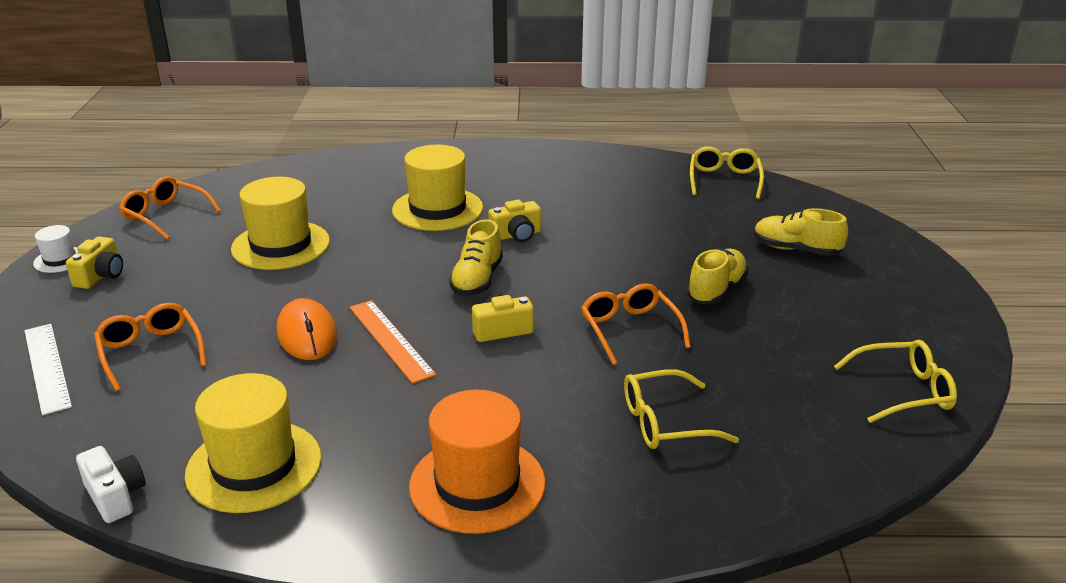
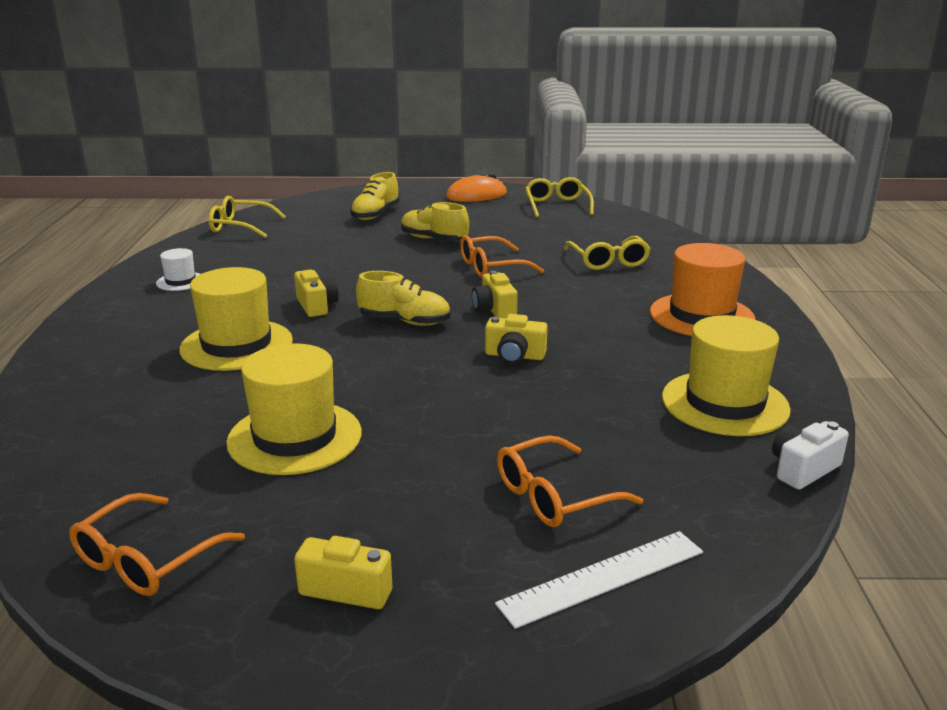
camera: 90 degrees left, 5 degrees down
white hat [33,225,78,273] -> white hat moved to [156,248,200,291]
orange mouse [277,298,337,360] -> orange mouse moved to [446,173,507,202]
orange ruler [349,300,436,384] -> yellow camera [485,314,548,364]

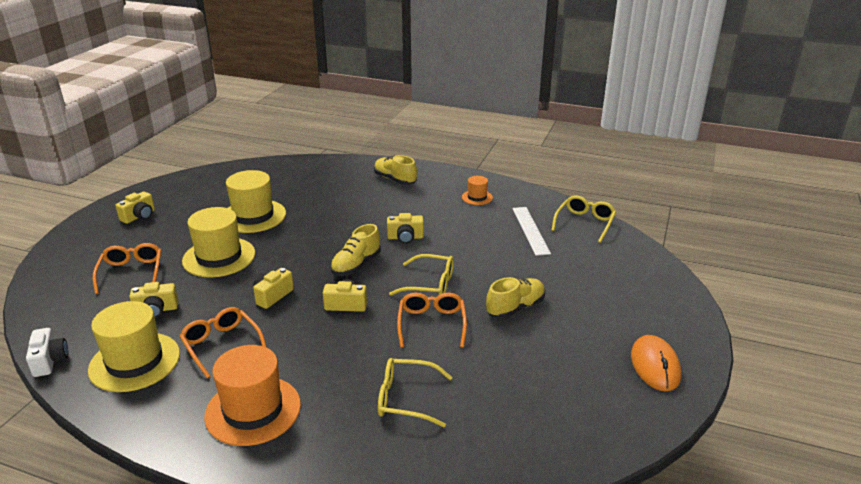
camera: 110 degrees right, 5 degrees up
orange glasses [69,493,245,596] -> orange glasses moved to [180,307,267,378]
white hat [156,248,200,291] -> orange hat [462,176,493,205]
yellow hat [179,267,293,371] -> yellow hat moved to [182,207,255,277]
yellow shoe [350,172,400,220] -> yellow shoe moved to [374,155,417,185]
white ruler [495,531,703,629] -> white ruler moved to [512,207,551,256]
yellow glasses [525,177,594,217] -> yellow glasses moved to [389,254,454,296]
none -> yellow camera [129,282,178,318]

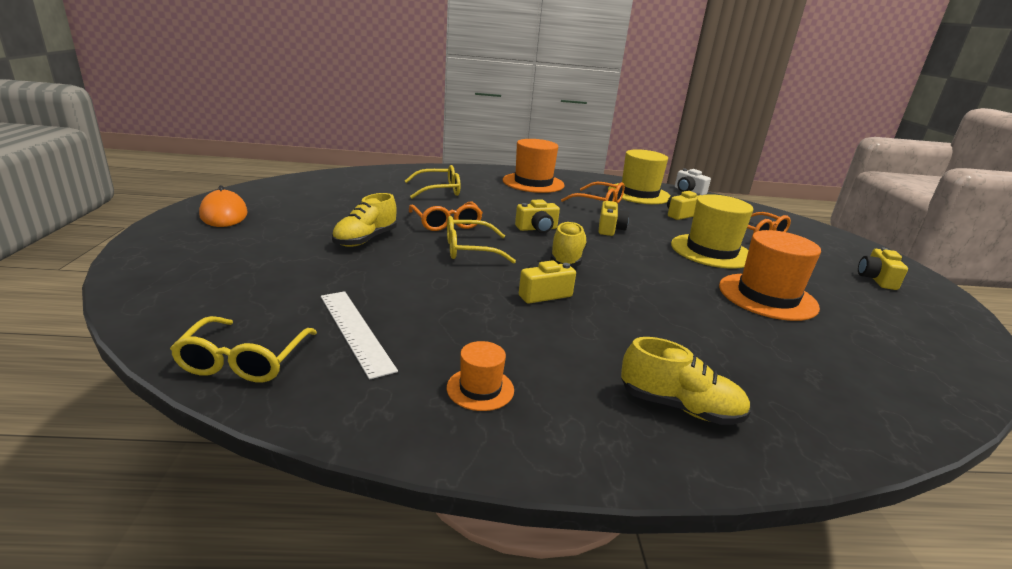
camera: 155 degrees right, 5 degrees down
yellow hat [226,170,286,233] -> orange hat [719,230,821,321]

